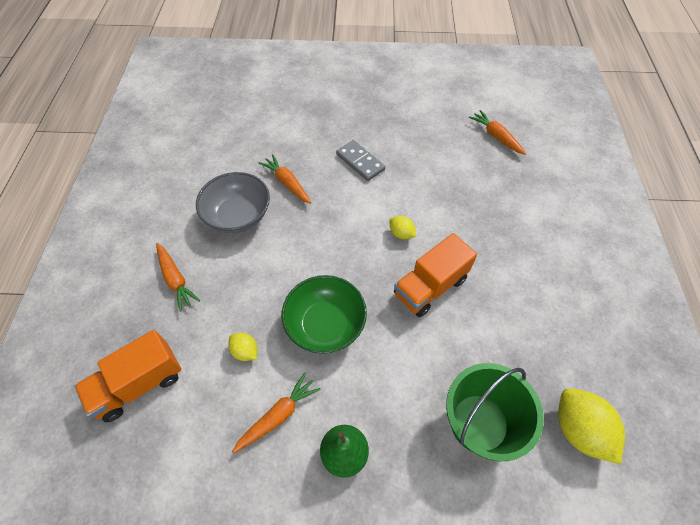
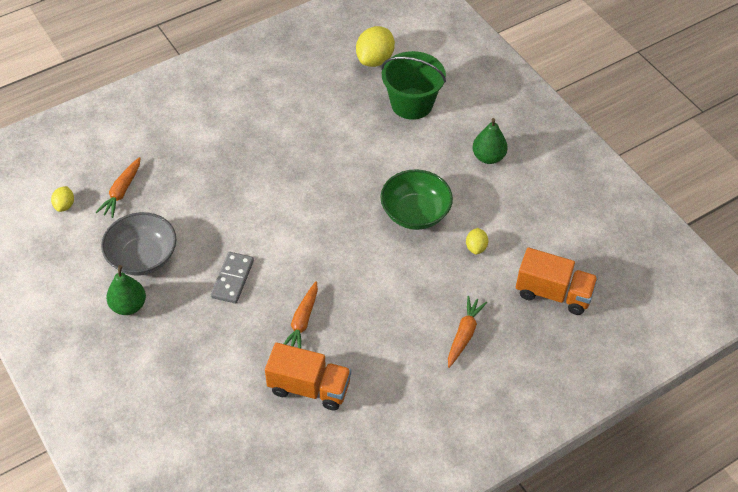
camera: 125 degrees left, 5 degrees down
grey bowl [196,172,270,233] -> grey bowl moved to [101,212,177,275]
orange carrot [232,373,320,453] -> none
yellow lemon [389,216,416,240] -> yellow lemon moved to [51,186,74,212]
orange truck [394,233,477,317] -> orange truck moved to [265,343,351,411]
none -> green pear [106,265,146,315]

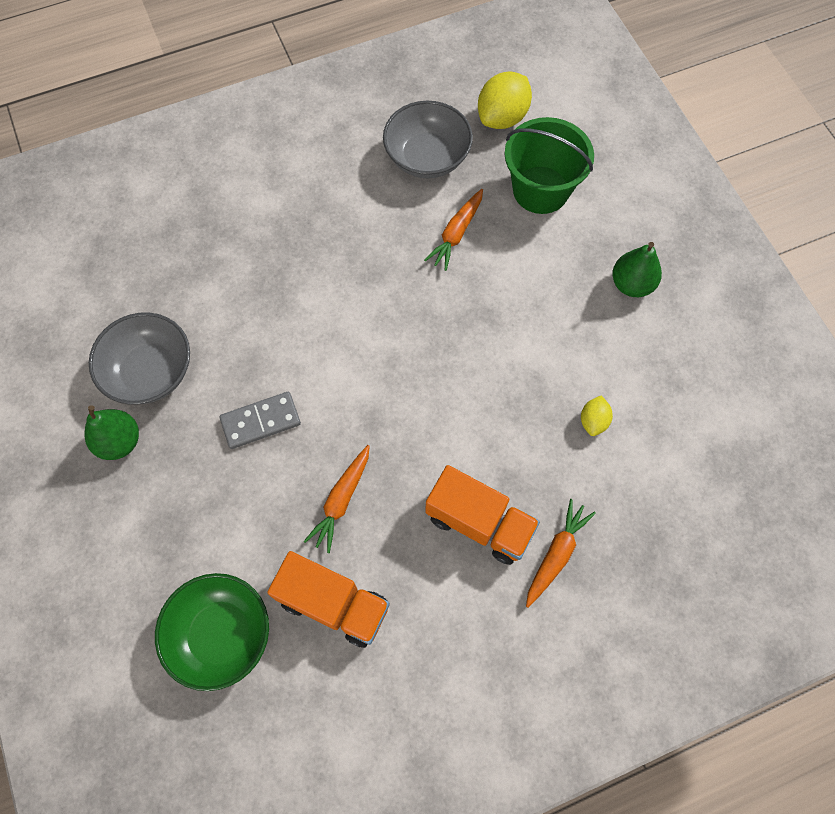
camera: 10 degrees right, 15 degrees up
yellow lemon [51,186,74,212] -> none
orange carrot [96,157,141,218] -> orange carrot moved to [424,189,483,271]
grey domino [211,252,254,304] -> grey domino turned 45 degrees clockwise [220,392,301,449]
green bowl [381,169,453,230] -> green bowl moved to [155,573,269,691]
orange truck [516,248,598,315] -> orange truck moved to [425,465,540,565]
none -> grey bowl [383,101,473,179]

